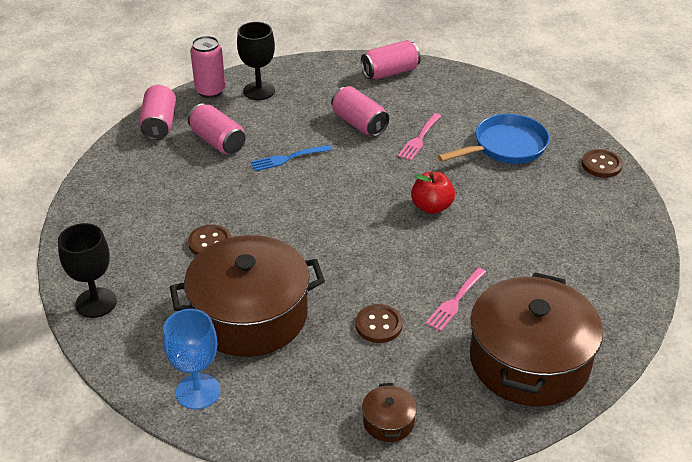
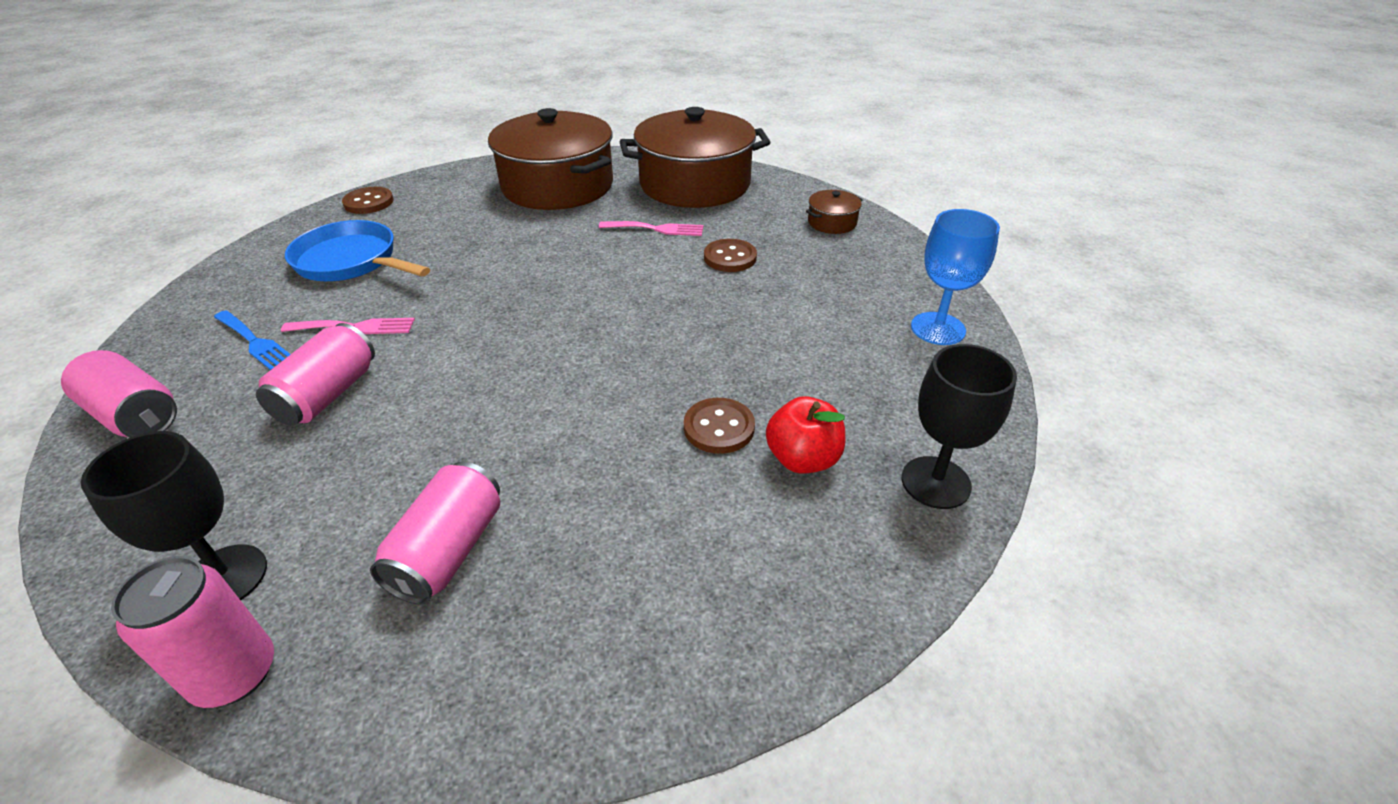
camera: 120 degrees left, 0 degrees up
pink can [139,85,176,140] -> none
brown pot [170,235,325,357] -> brown pot moved to [488,108,613,210]
blue fork [250,145,331,171] -> blue fork moved to [214,310,291,370]
red apple [411,172,455,214] -> red apple moved to [766,396,845,474]

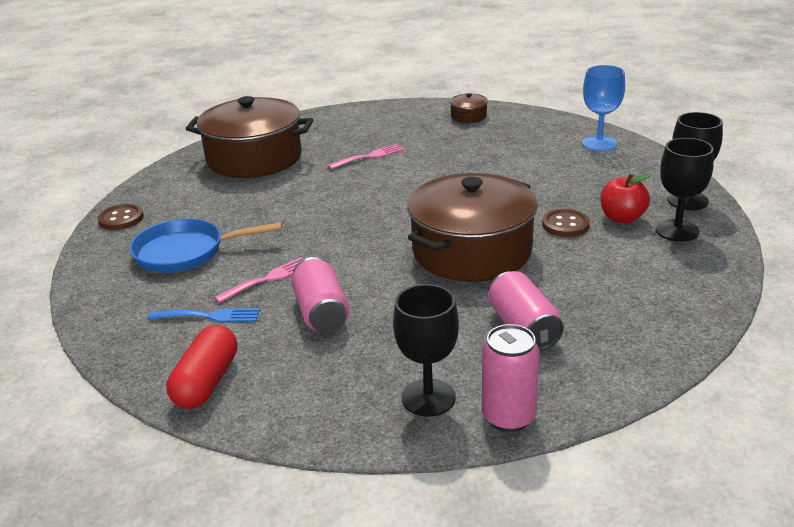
camera: 35 degrees left, 10 degrees down
pink can [61,350,177,437] -> red capsule [167,325,237,409]
brown pot [619,107,770,208] -> brown pot moved to [407,173,538,282]
brown button [704,239,757,272] -> none
none -> black goblet [656,138,714,242]

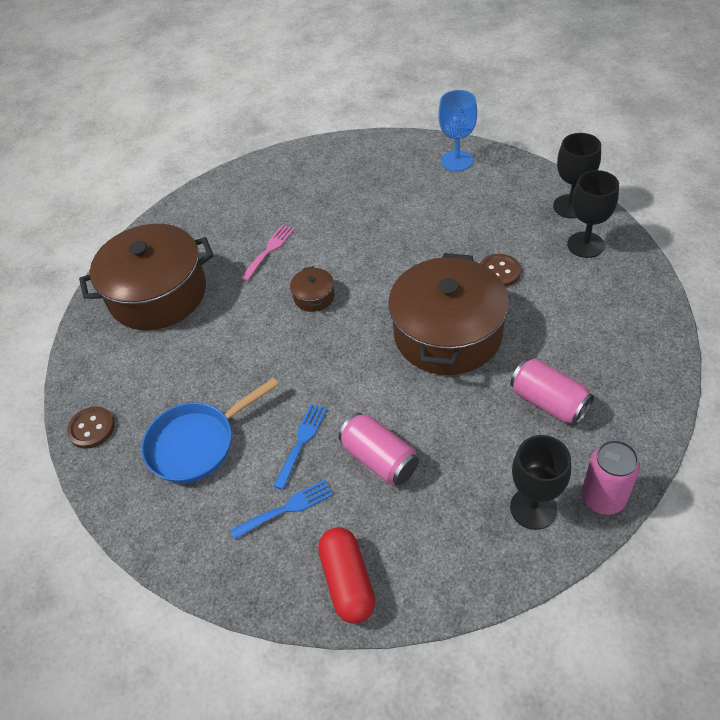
camera: 25 degrees left, 20 degrees up
pink fork [214,258,303,303] -> blue fork [273,404,327,490]
brown pot [450,93,488,123] -> brown pot moved to [290,266,335,312]
red apple [600,174,652,224] -> none

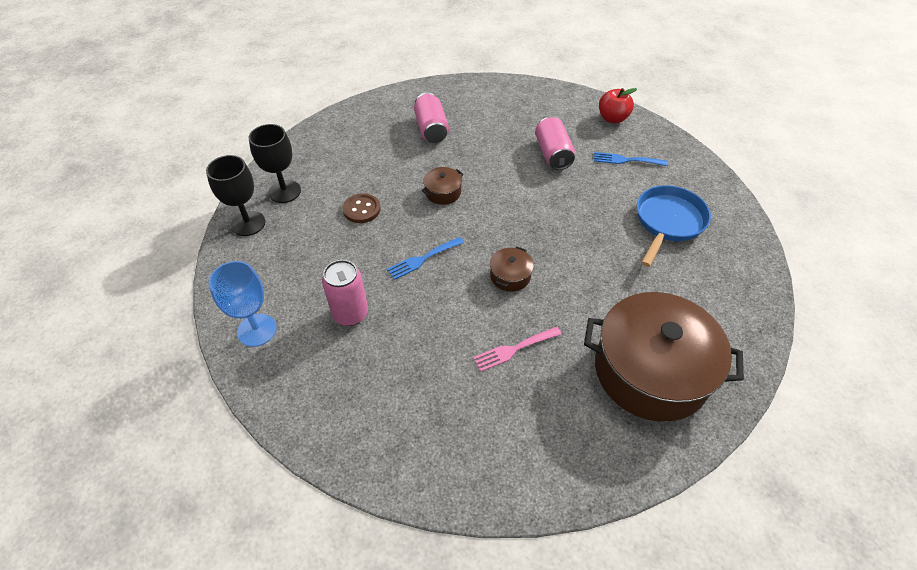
camera: 150 degrees left, 0 degrees up
brown button [67,406,115,449] -> none
blue pan [141,378,279,483] -> blue pan turned 60 degrees counterclockwise [637,185,711,267]
blue fork [273,404,327,490] -> blue fork moved to [387,237,464,280]
red capsule [318,527,375,623] -> red apple [599,88,637,124]
brown pot [388,253,509,375] -> brown pot [422,167,464,205], size x0.40
black goblet [510,435,571,530] -> none
pink can [582,440,640,515] -> pink can moved to [322,260,368,326]

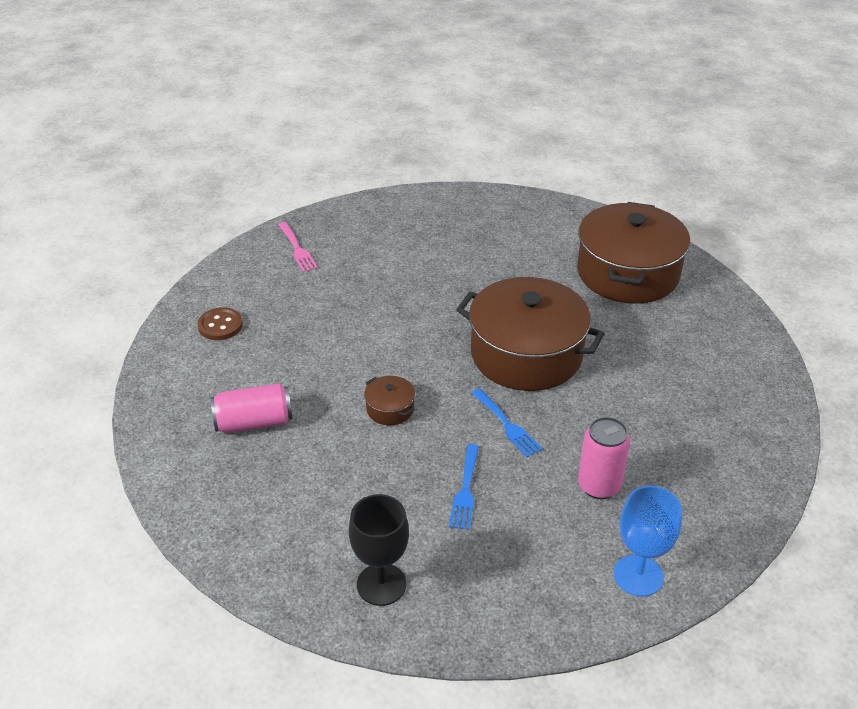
camera: 90 degrees left, 10 degrees down
black goblet [206,155,265,236] -> none
brown button [342,193,380,223] -> brown button moved to [197,307,243,340]
pink fork [473,327,562,372] -> pink fork moved to [278,222,318,272]
brown pot [490,246,534,292] -> brown pot [456,277,605,391], size x2.47
pink can [535,117,575,170] -> none
blue fork [594,152,668,166] -> blue fork moved to [449,444,479,530]
red apple [599,88,637,124] -> none
blue pan [637,185,711,267] -> none

